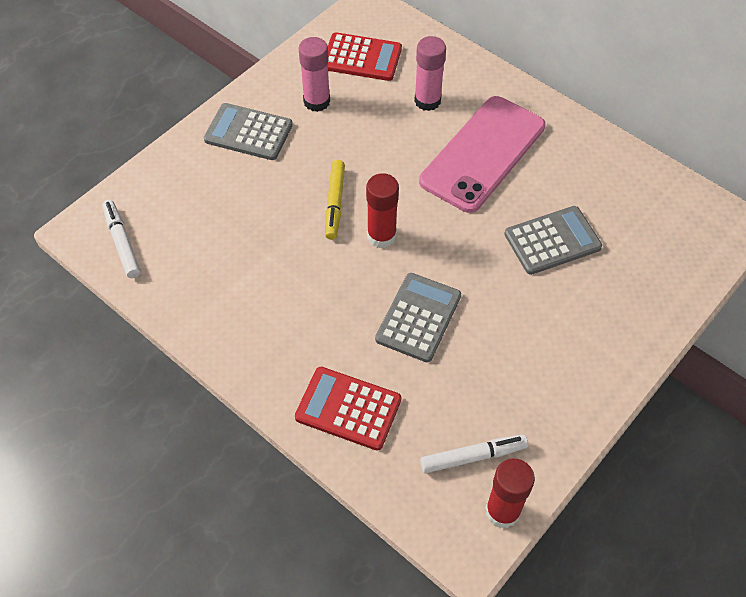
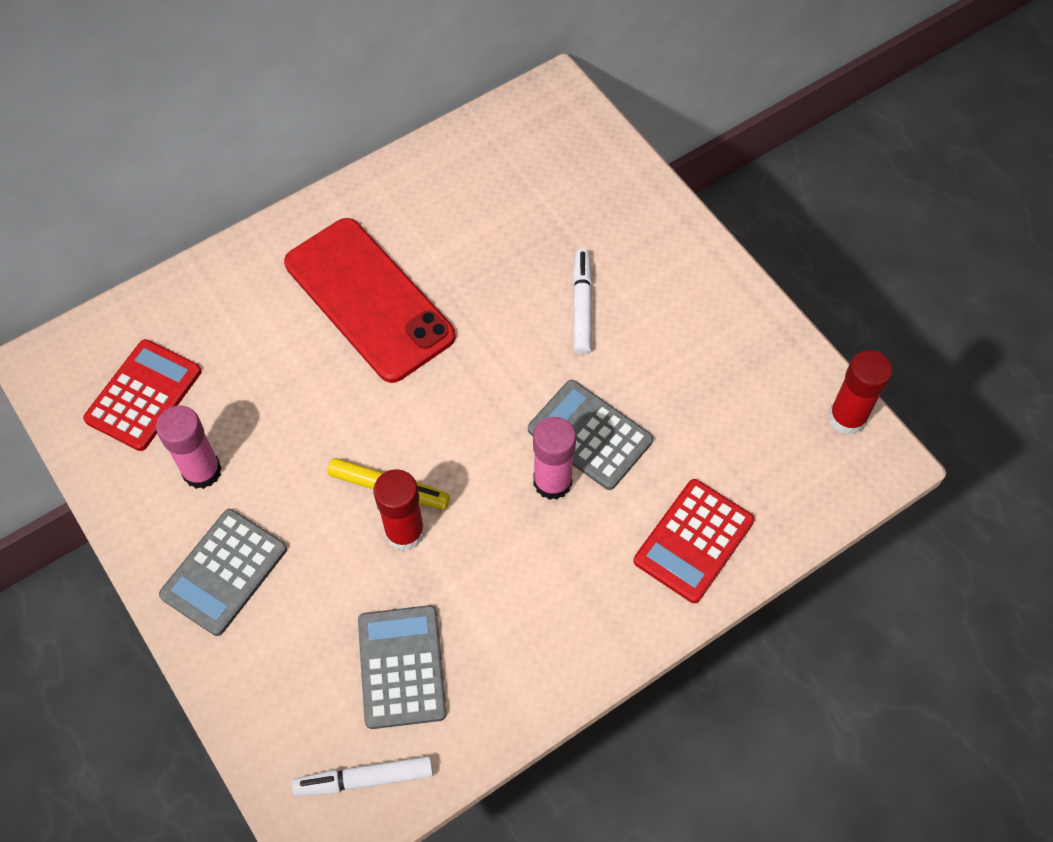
camera: 75 degrees left, 5 degrees up
red glue stick [366,173,399,248] -> red glue stick moved to [374,469,425,551]
pink glue stick [414,36,446,111] -> pink glue stick moved to [533,417,576,500]
pink phone [419,96,545,213] -> red phone [284,218,455,383]
white marker [420,435,528,473] -> white marker moved to [572,248,592,354]
grey calculator [504,206,602,275] -> grey calculator moved to [358,605,447,729]

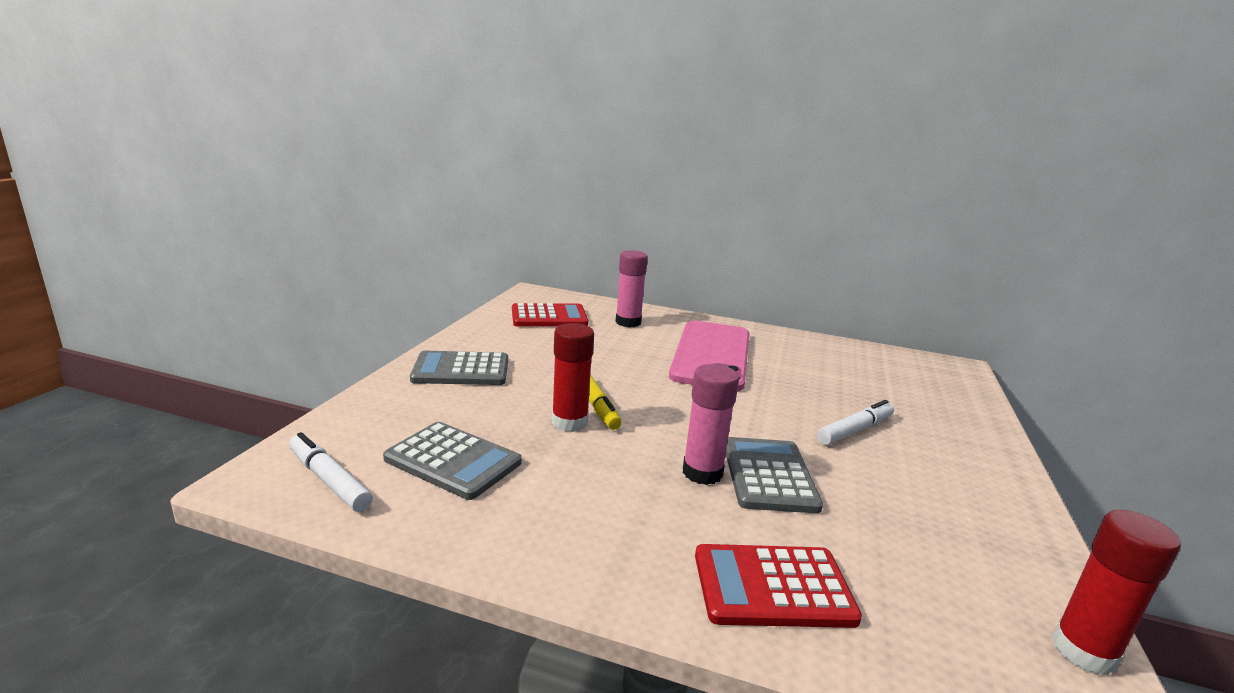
camera: 50 degrees right, 40 degrees down
pink glue stick [156,405,222,489] -> pink glue stick moved to [615,250,648,327]
red phone [284,218,455,383] -> pink phone [669,321,750,391]
grey calculator [358,605,447,729] -> grey calculator turned 75 degrees clockwise [383,422,521,500]

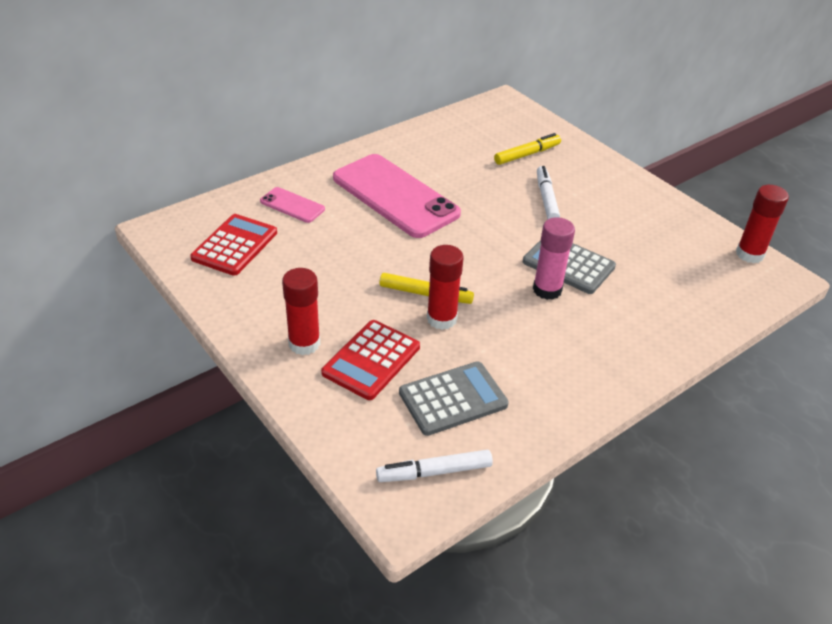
camera: 55 degrees left, 20 degrees up
grey calculator [410,351,508,385] -> red glue stick [282,268,320,355]
pink glue stick [615,250,648,327] -> pink phone [260,187,325,223]
red calculator [695,544,862,628] -> red calculator moved to [321,320,420,400]
none -> yellow marker [494,133,561,165]

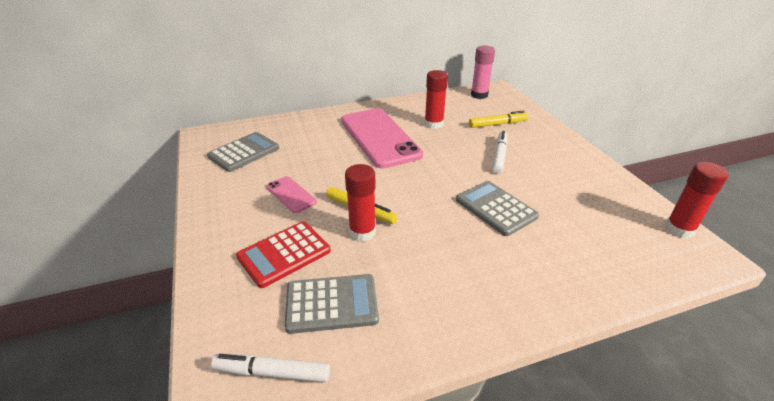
camera: 20 degrees right, 5 degrees down
red calculator [190,214,277,276] -> grey calculator [207,132,279,172]
pink phone [260,187,325,223] -> pink phone moved to [266,176,317,213]
red glue stick [282,268,320,355] -> red glue stick moved to [424,70,448,129]
pink glue stick [533,217,575,300] -> pink glue stick moved to [471,46,495,99]

